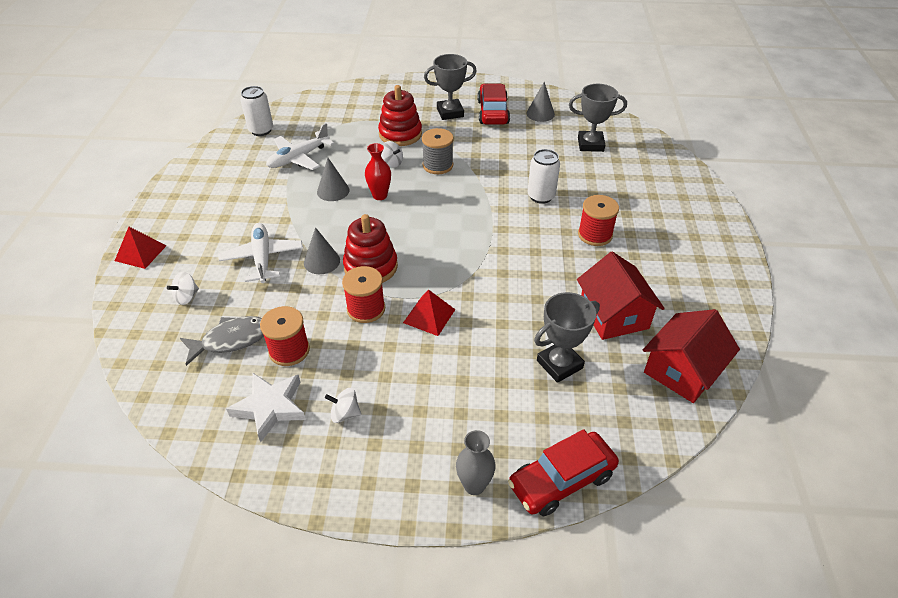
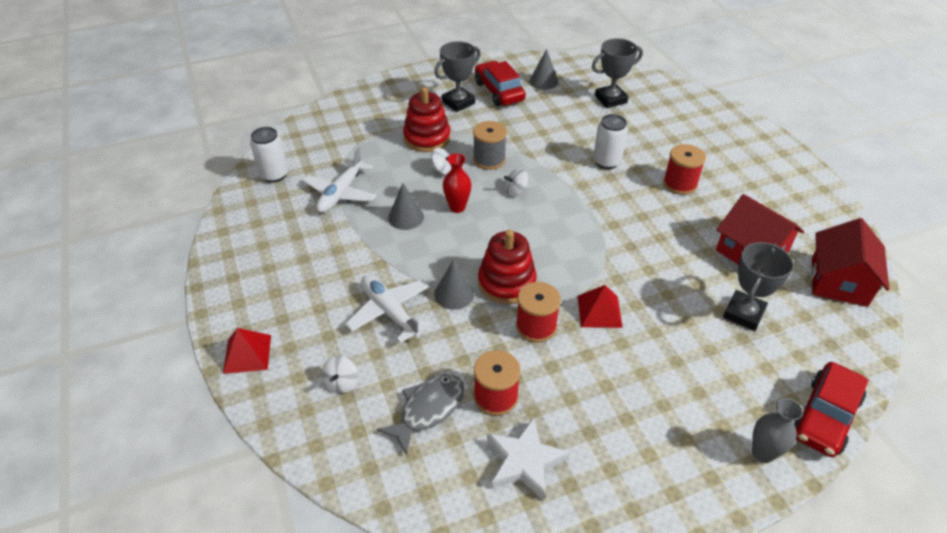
camera: 25 degrees left, 0 degrees up
white spinning top [325,388,361,423] -> white spinning top moved to [504,168,528,197]

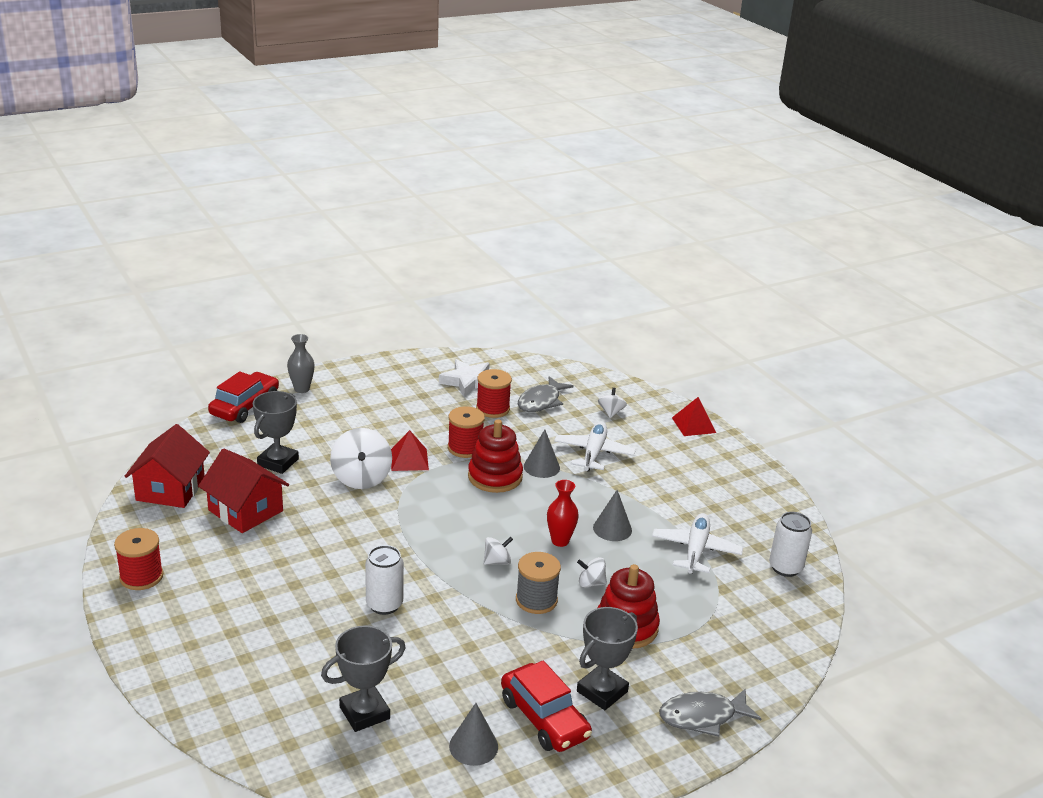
camera: 170 degrees right, 15 degrees down
white plane [345,275,432,343] -> white plane turned 120 degrees counterclockwise [554,421,636,472]
red spool [663,144,706,195] -> red spool moved to [114,528,163,590]
none -> white spinning top [330,428,392,489]
none -> grey fish [659,688,762,737]

